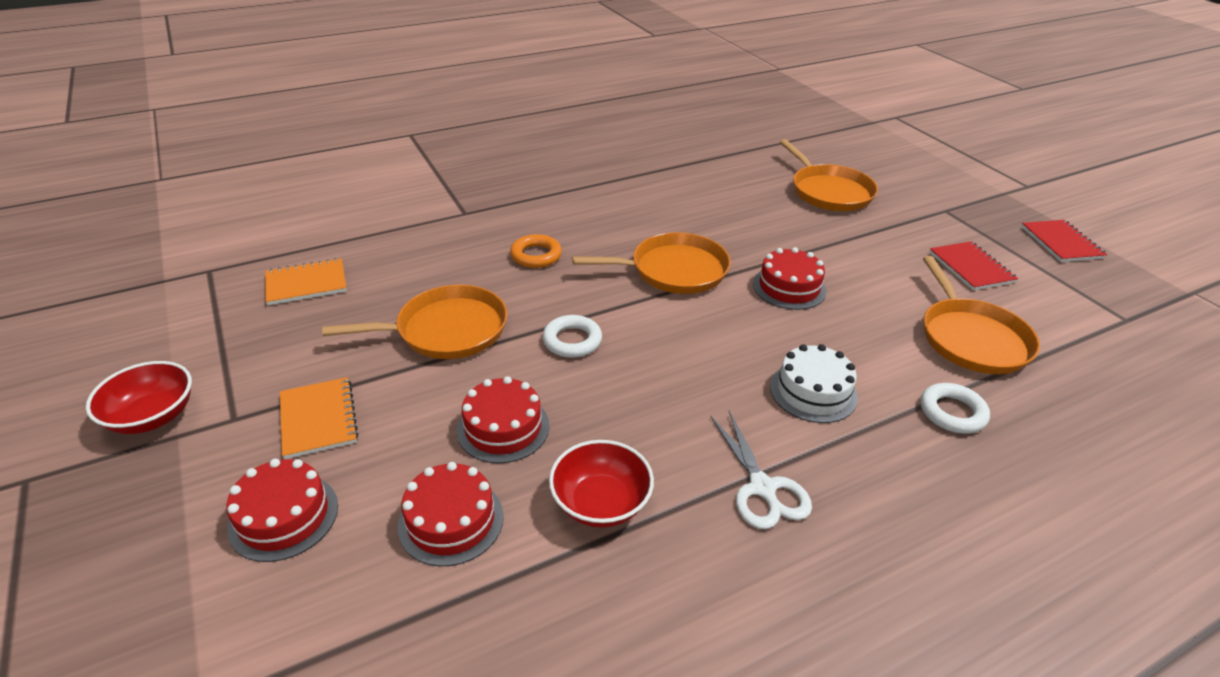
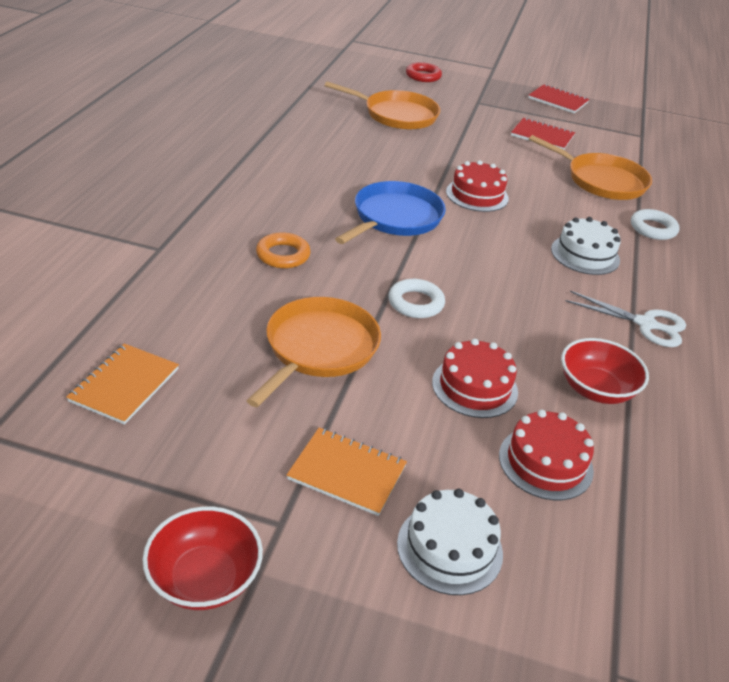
camera: 50 degrees left, 0 degrees up
red cake [226,459,338,562] -> white cake [397,489,503,595]
orange pan [572,232,731,294] -> blue pan [335,181,446,244]
none -> red ring [406,62,442,82]

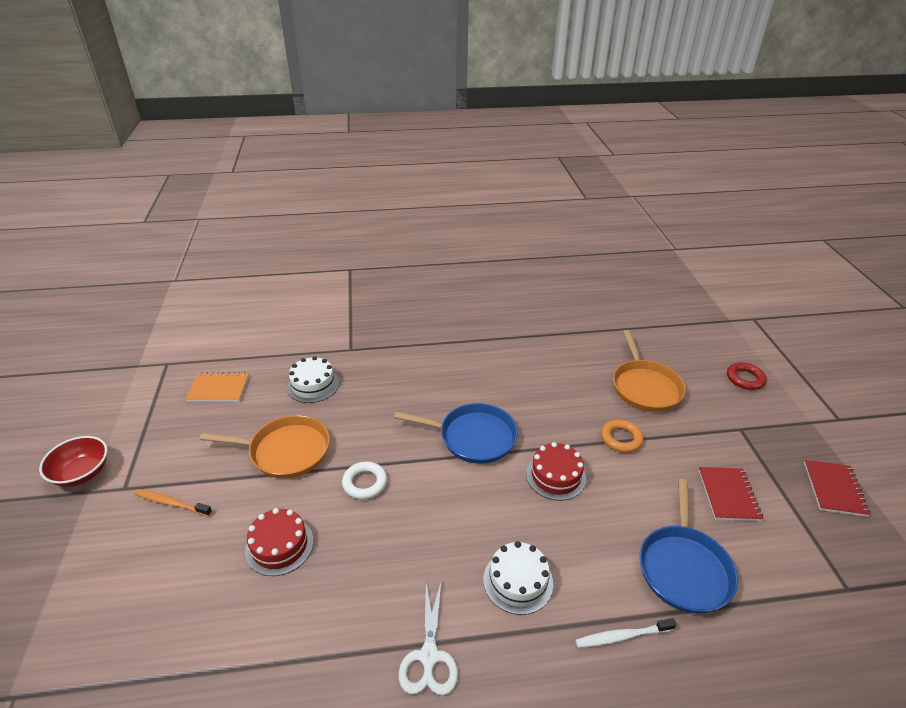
camera: 70 degrees right, 0 degrees up
orange ring [256,233,311,268] -> orange ring moved to [601,420,644,453]
orange notebook [287,428,407,516] -> orange toothbrush [135,489,212,516]
white cake [397,489,503,595] -> white cake moved to [287,356,339,403]
red cake [499,410,594,500] -> none
orange pan [529,135,652,200] -> blue pan [639,479,738,614]
red bowl [561,338,649,404] -> none
white ring [631,209,680,240] -> white toothbrush [575,618,676,648]

